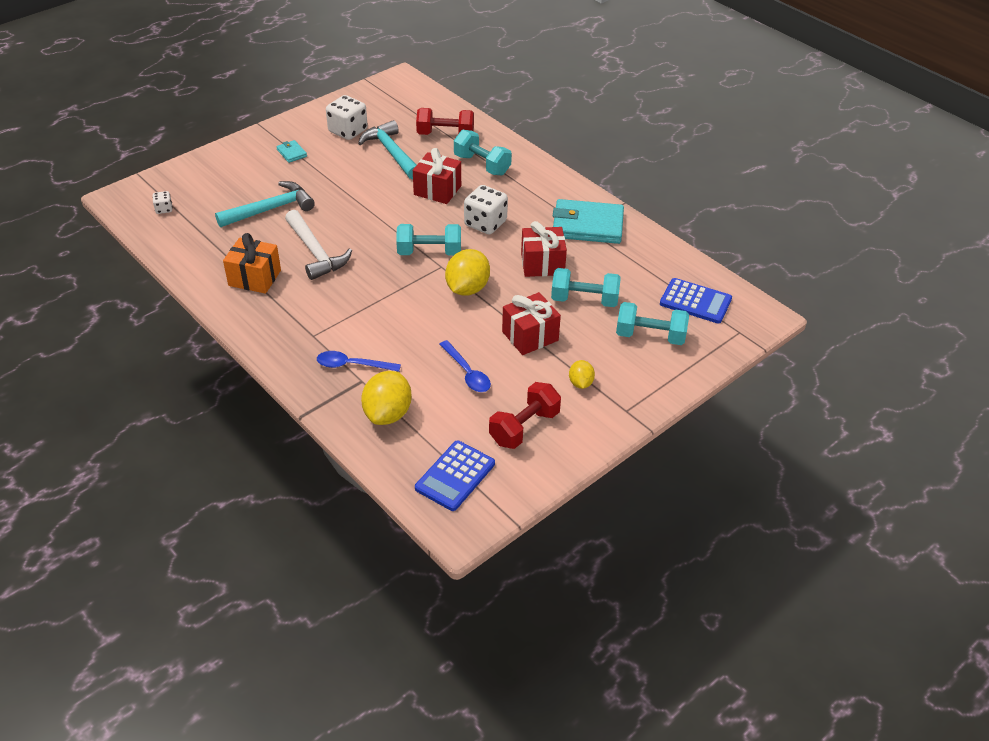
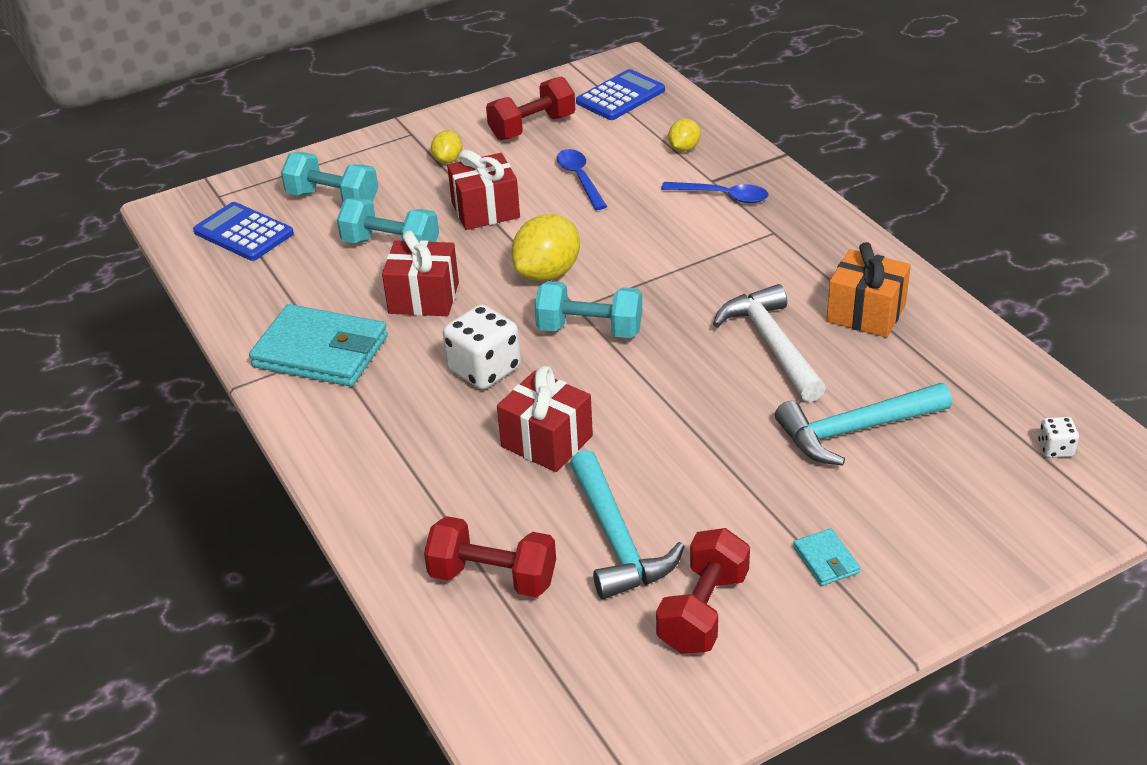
camera: 165 degrees left, 5 degrees down
white dice [326,95,368,140] -> red dumbbell [656,528,750,654]
yellow lemon [361,371,412,425] -> yellow lemon [668,119,700,152], size x0.55
turquoise dumbbell [454,130,512,175] -> none

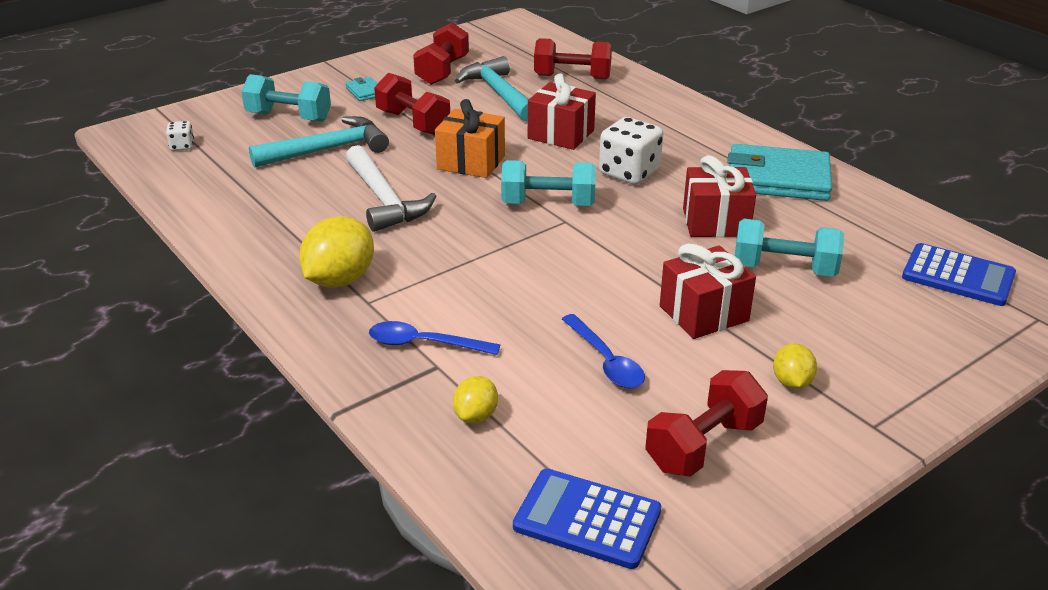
camera: 170 degrees right, 5 degrees down
turquoise dumbbell [281,152,378,202] -> turquoise dumbbell moved to [241,74,331,122]
yellow lemon [511,214,580,281] -> yellow lemon moved to [299,216,374,288]
blue calculator [576,69,665,120] -> blue calculator turned 75 degrees clockwise [513,469,661,569]
orange gift [826,242,911,338] -> orange gift moved to [435,99,505,178]
none -> red dumbbell [374,73,450,135]

